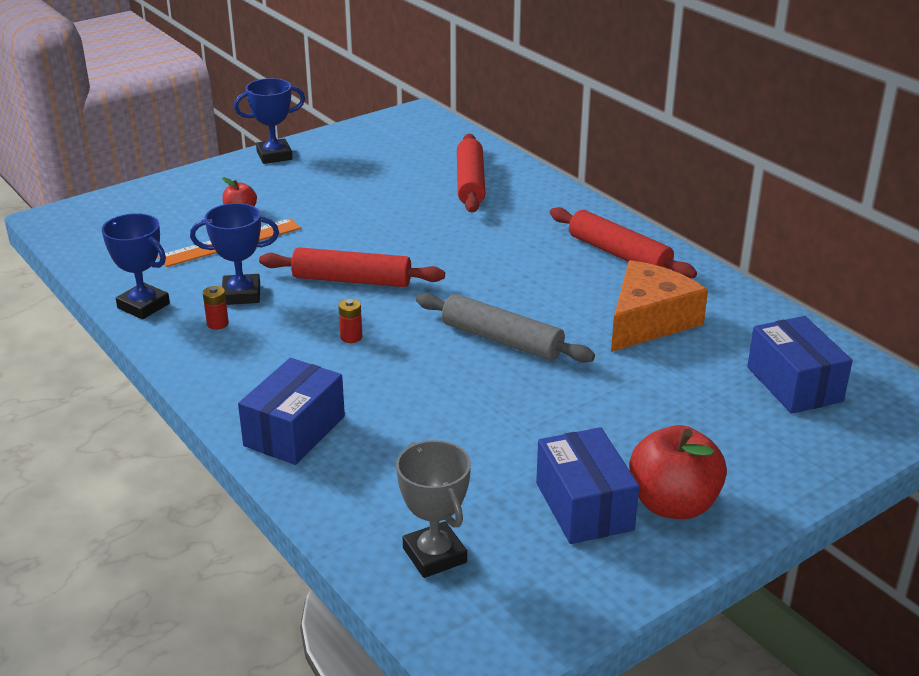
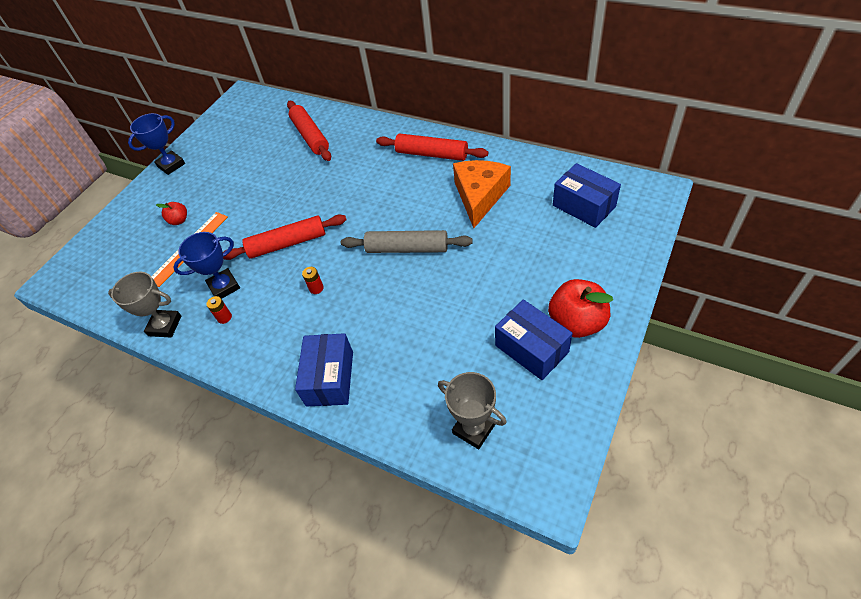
camera: 20 degrees left, 20 degrees up
blue trophy [102,213,170,319] -> grey trophy [108,272,181,338]

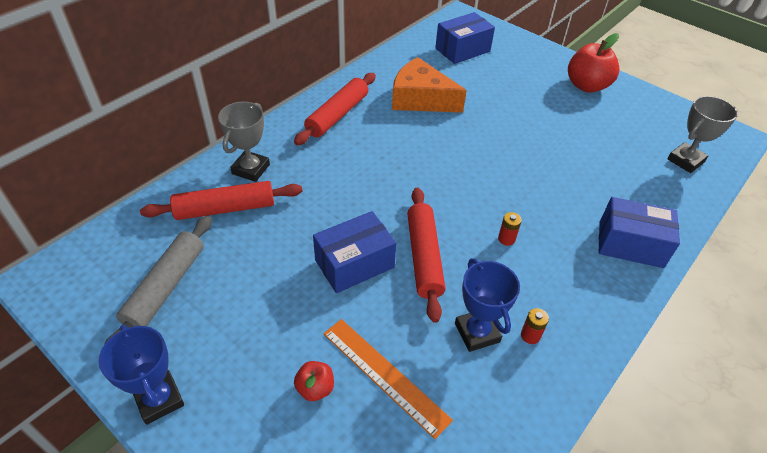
camera: 85 degrees left, 5 degrees down
grey trophy [108,272,181,338] -> grey trophy moved to [218,102,270,182]
grey rolling pin [341,230,473,253] -> grey rolling pin moved to [104,215,212,345]
blue box [495,300,573,380] -> blue box moved to [313,211,396,293]

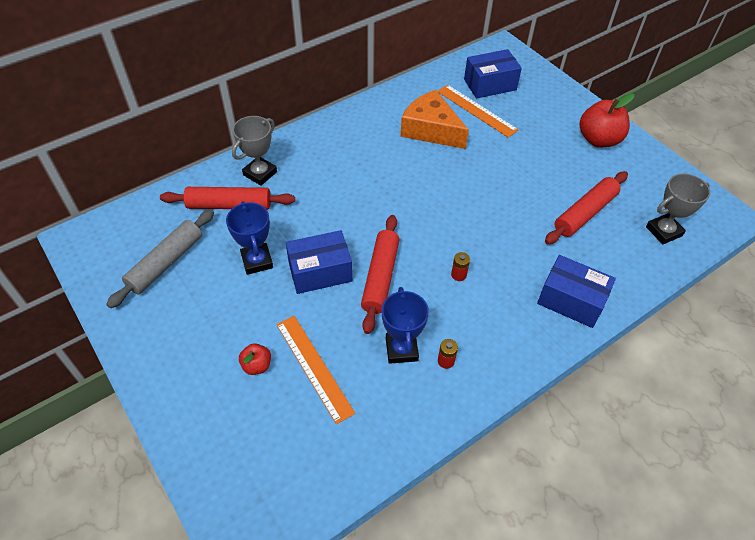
camera: 15 degrees right, 5 degrees up
blue trophy [98,324,184,425] -> blue trophy moved to [226,201,273,275]
red rolling pin [294,73,376,145] -> red rolling pin moved to [545,171,628,244]
none -> orange ruler [438,85,518,138]

